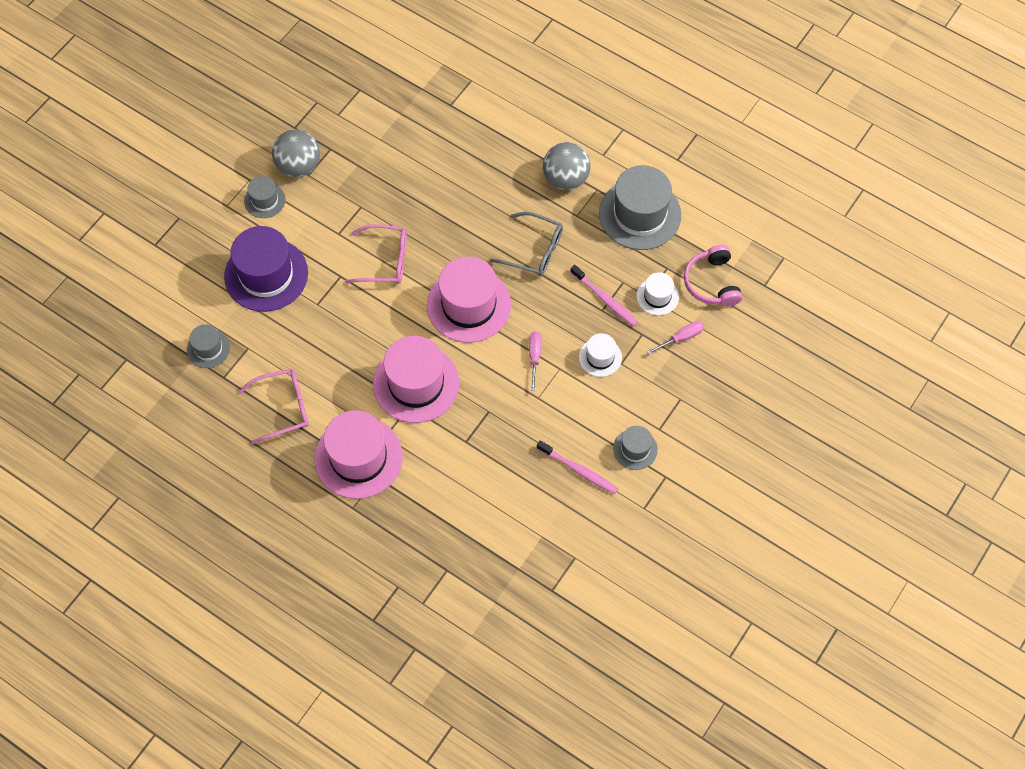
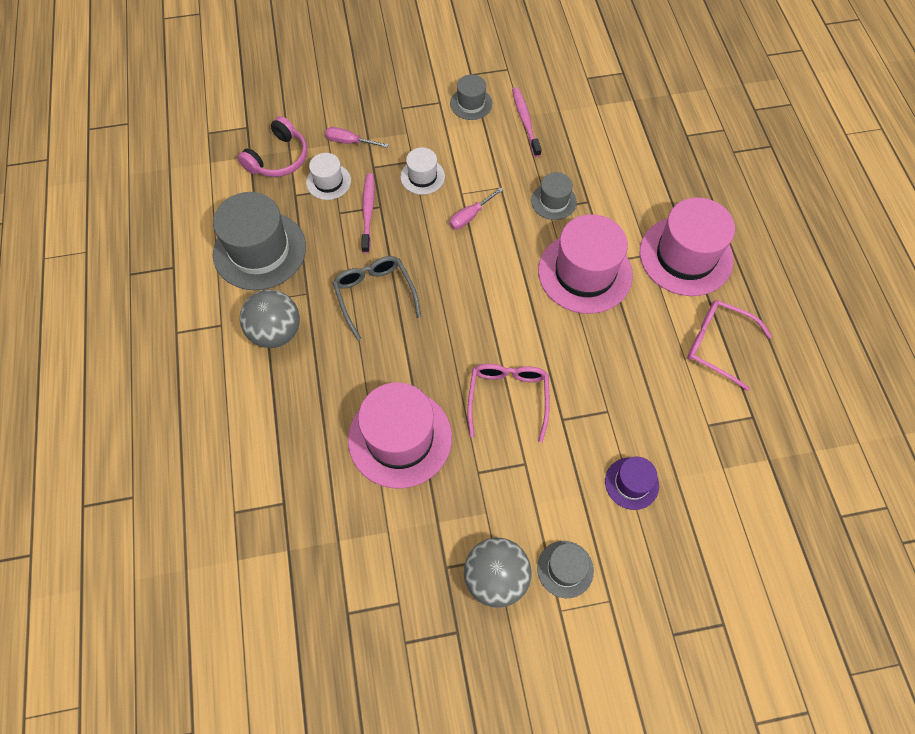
camera: 135 degrees left, 0 degrees up
grey hat [187,325,230,368] -> grey hat moved to [531,172,577,220]
purple hat [224,226,308,312] -> purple hat [605,457,659,510], size x0.51
pink glasses [345,224,407,284] -> pink glasses turned 45 degrees clockwise [468,364,550,442]
pink hat [427,257,511,343] -> pink hat moved to [348,382,452,488]

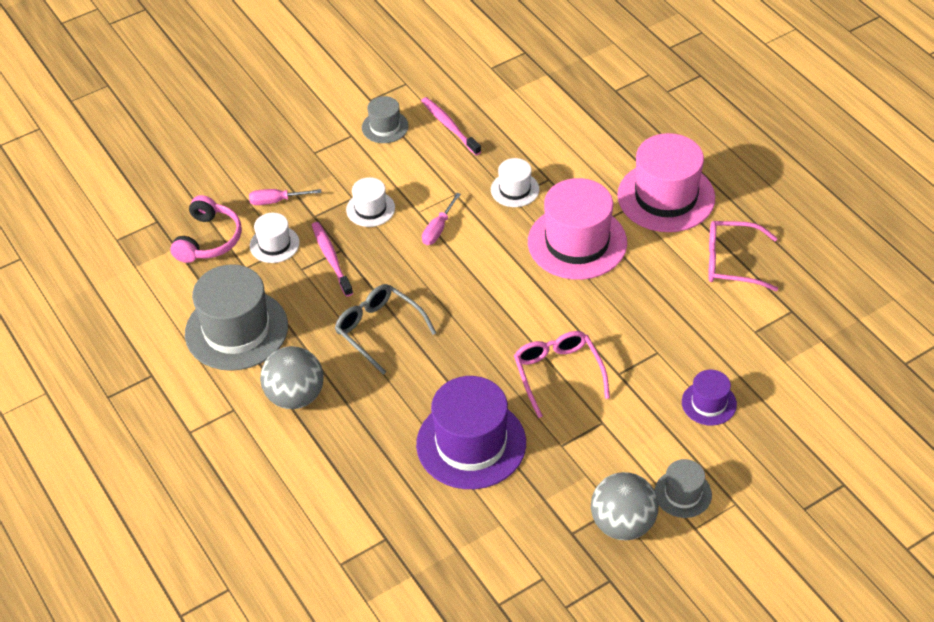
camera: 20 degrees left, 15 degrees down
pink hat [348,382,452,488] -> purple hat [416,376,526,489]
grey hat [531,172,577,220] -> white hat [491,158,539,207]

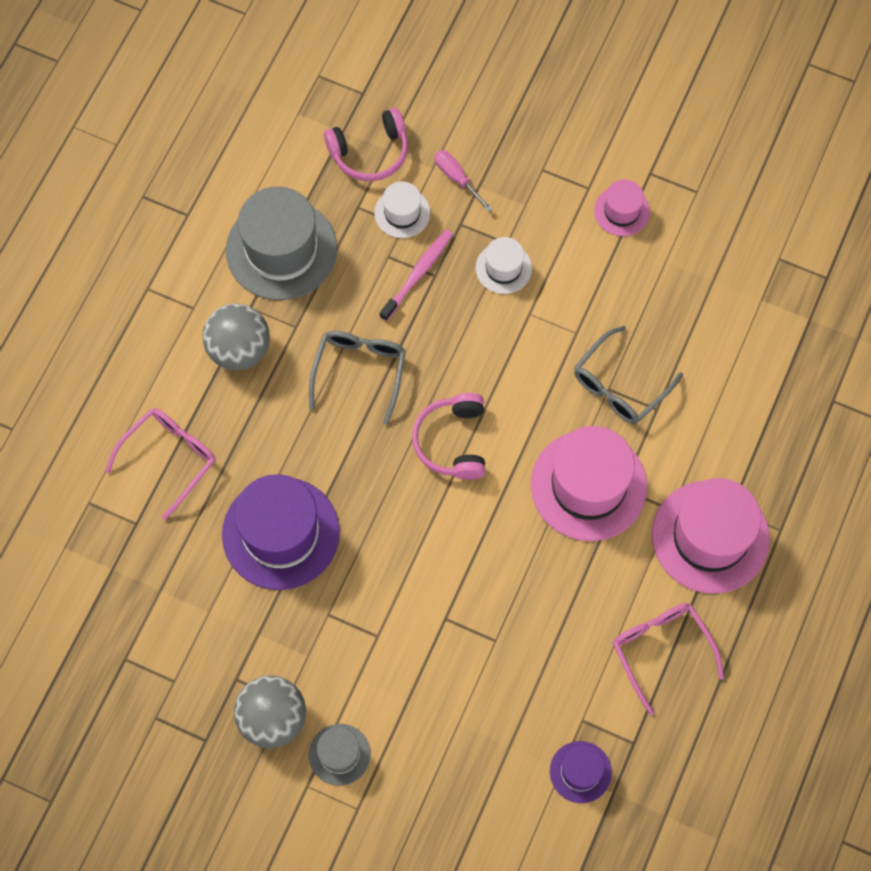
camera: 55 degrees right, 20 degrees up
grey hat [362,96,409,143] -> pink hat [594,180,650,236]
pink toothbrush [421,97,481,155] -> none
pink screwdriver [422,193,461,245] -> none
white hat [491,158,539,207] -> grey glasses [574,326,683,424]
pink glasses [514,331,610,418] -> pink glasses moved to [105,408,216,520]
purple hat [682,370,737,426] -> purple hat moved to [550,741,612,803]
none -> pink headphones [412,393,486,480]

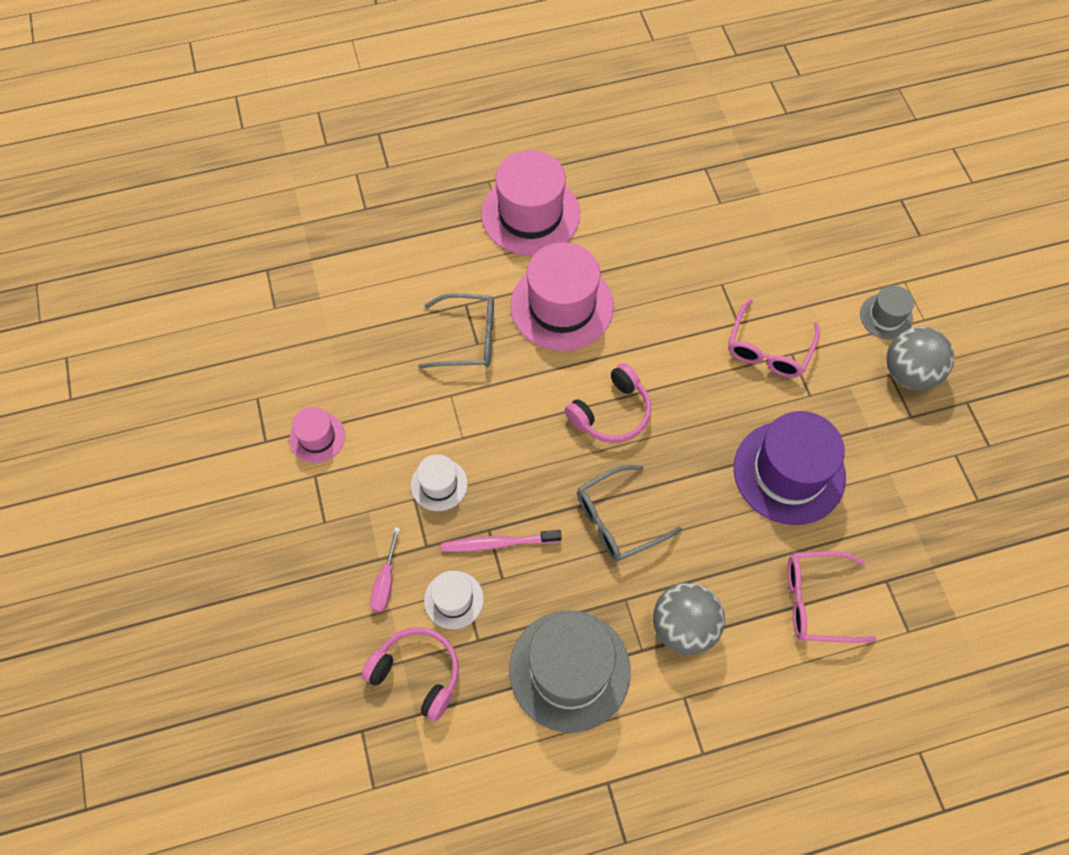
camera: 130 degrees left, 5 degrees down
purple hat [550,741,612,803] -> none
pink glasses [613,603,724,715] -> pink glasses moved to [728,299,820,378]

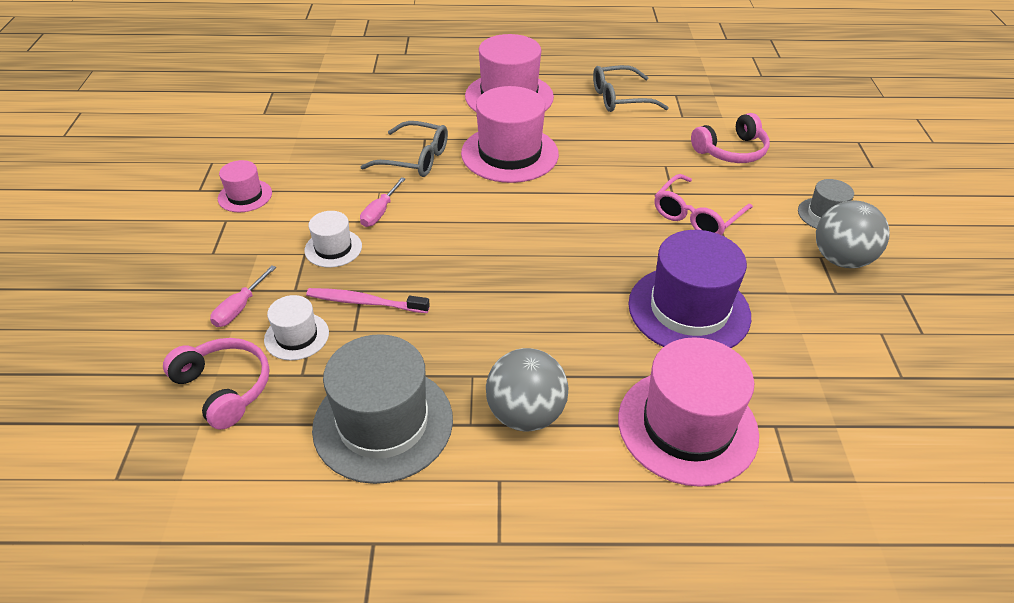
camera: 15 degrees right, 20 degrees down
pink headphones [565,363,651,443] -> pink headphones moved to [691,113,770,163]
grey glasses [577,465,682,562] -> grey glasses moved to [593,65,669,112]
pink glasses [788,551,877,643] -> pink hat [618,337,759,487]
none -> pink screwdriver [360,177,406,227]

